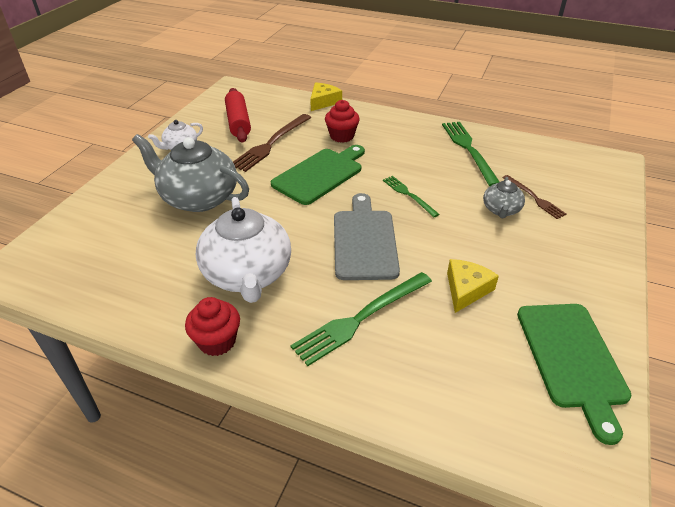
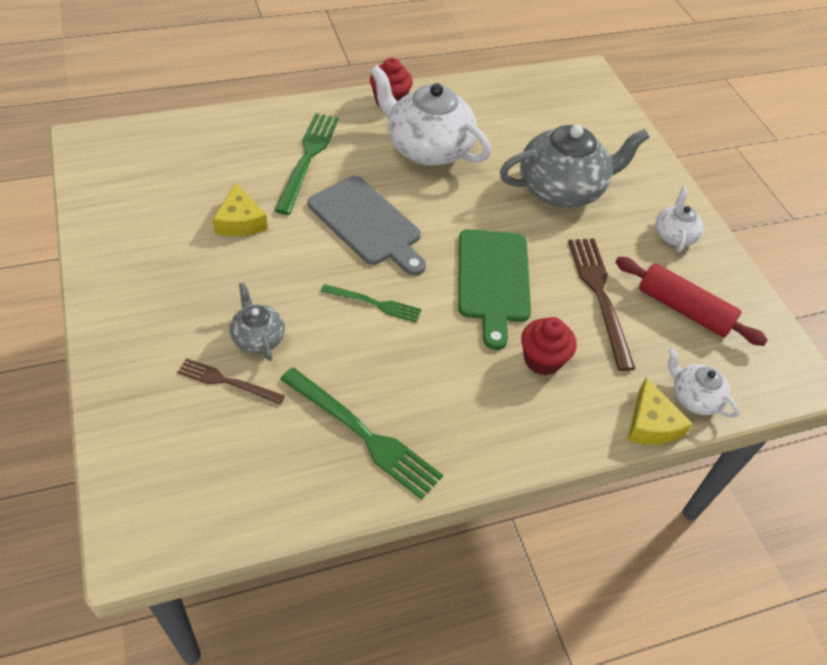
camera: 135 degrees right, 10 degrees up
green cutting board [517,304,631,445] -> none
none -> white teapot [668,348,739,418]

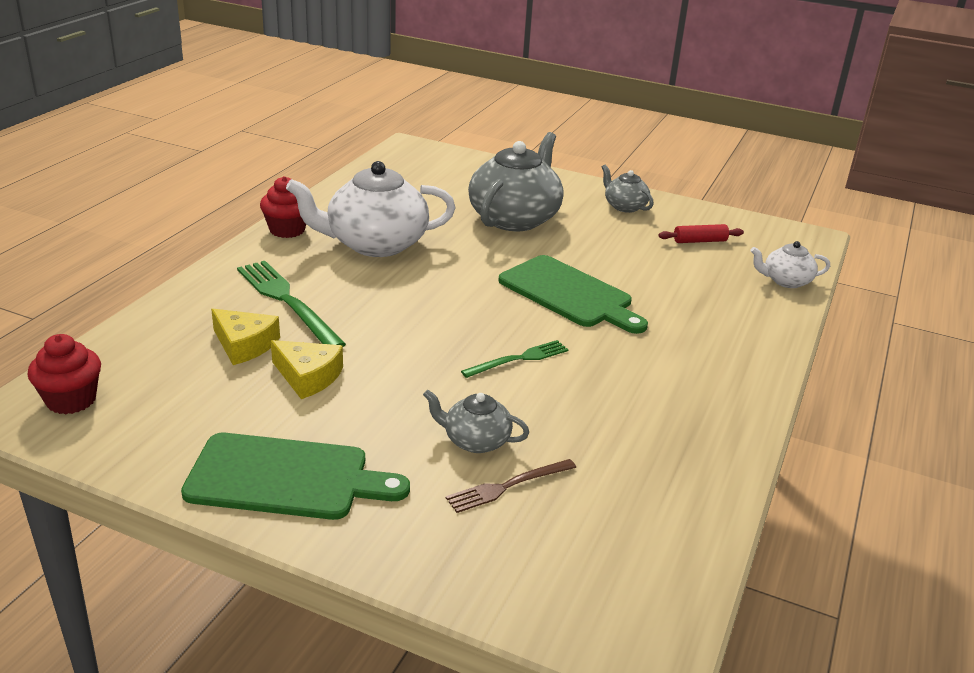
camera: 45 degrees left, 20 degrees down
green fork [280,367,443,500] -> none
grey cutting board [308,176,426,276] -> none
red cupcake [521,317,576,375] -> red cupcake moved to [27,334,101,414]
brown fork [568,238,636,371] -> none
red rolling pin [615,257,768,346] -> red rolling pin [658,224,744,243], size x0.57
yellow cheese [628,377,692,445] -> yellow cheese moved to [211,309,280,365]
white teapot [656,186,704,252] -> grey teapot [602,165,653,213]
none -> green cutting board [181,433,410,520]

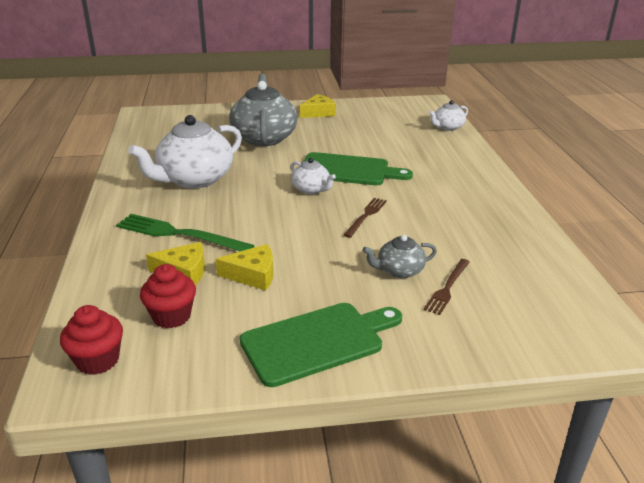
camera: 30 degrees left, 0 degrees up
red cupcake [260,176,306,238] -> red cupcake moved to [140,264,196,328]
green fork [461,340,569,378] -> brown fork [344,198,387,238]
grey teapot [602,165,653,213] -> yellow cheese [300,94,336,118]
red rolling pin [658,224,744,243] -> none
none -> white teapot [290,158,336,194]

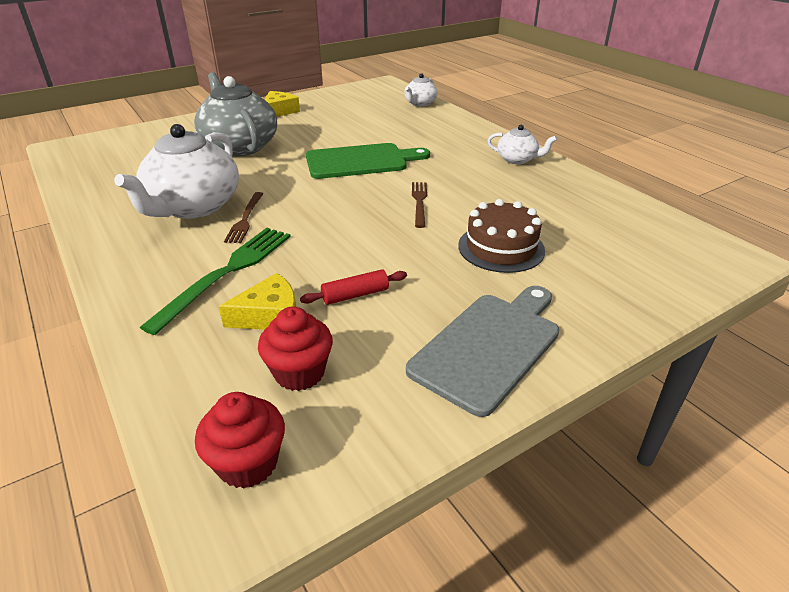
camera: 25 degrees left, 5 degrees up
green fork [116,214,255,251] -> green fork turned 120 degrees clockwise [140,228,291,335]
yellow cheese [216,244,273,291] -> red rolling pin [300,269,407,305]
green cutting board [240,303,402,387] -> grey cutting board [406,286,559,417]
white teapot [290,158,336,194] -> white teapot moved to [488,125,557,164]
grey teapot [362,235,437,278] -> brown cake [458,199,545,273]
brown fork [424,259,470,315] -> brown fork moved to [224,192,263,243]

